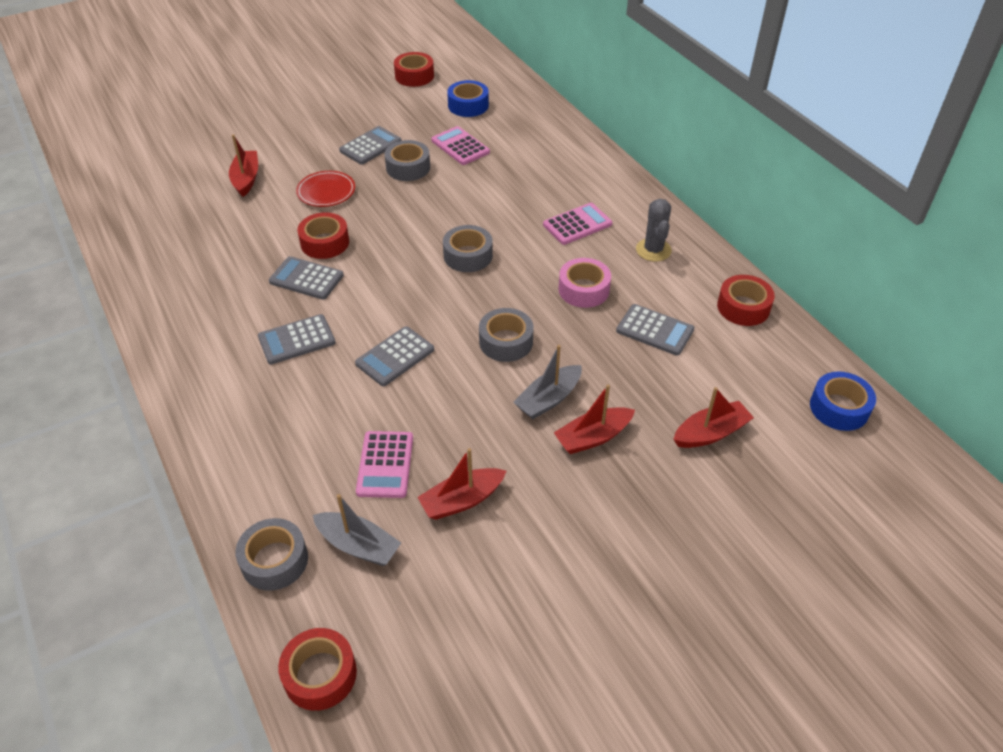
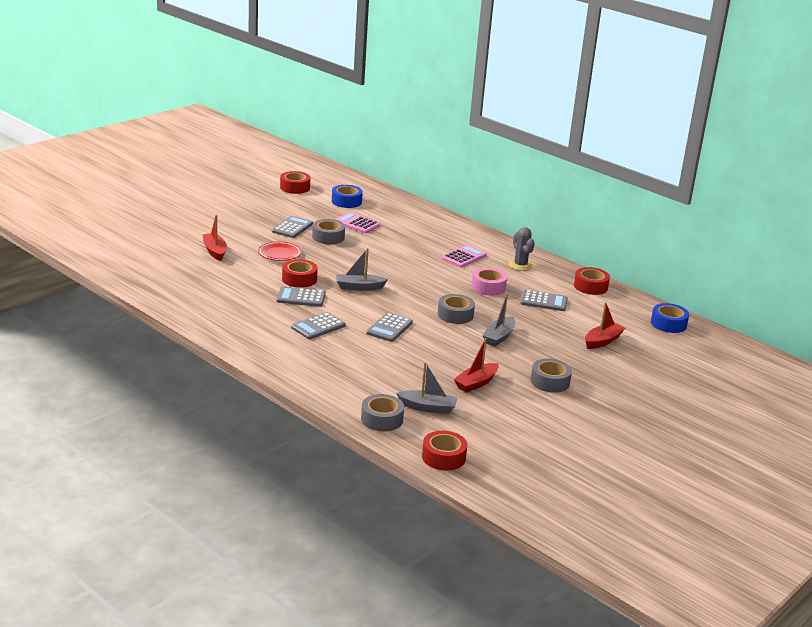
camera: 20 degrees left, 20 degrees down
pink calculator [356,431,413,498] -> none
grey tape [443,225,493,272] -> grey tape moved to [531,358,572,393]
red boat [554,384,635,454] -> none
none -> grey boat [336,248,388,291]

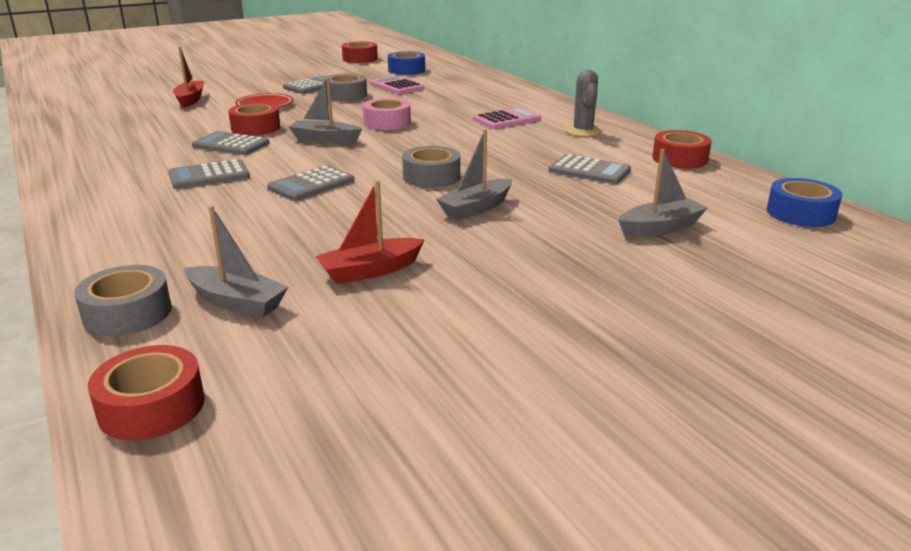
camera: 20 degrees right, 0 degrees up
pink tape [471,267,507,296] -> pink tape moved to [363,98,411,130]
grey tape [531,358,572,393] -> none
red boat [585,302,625,349] -> grey boat [618,149,707,237]

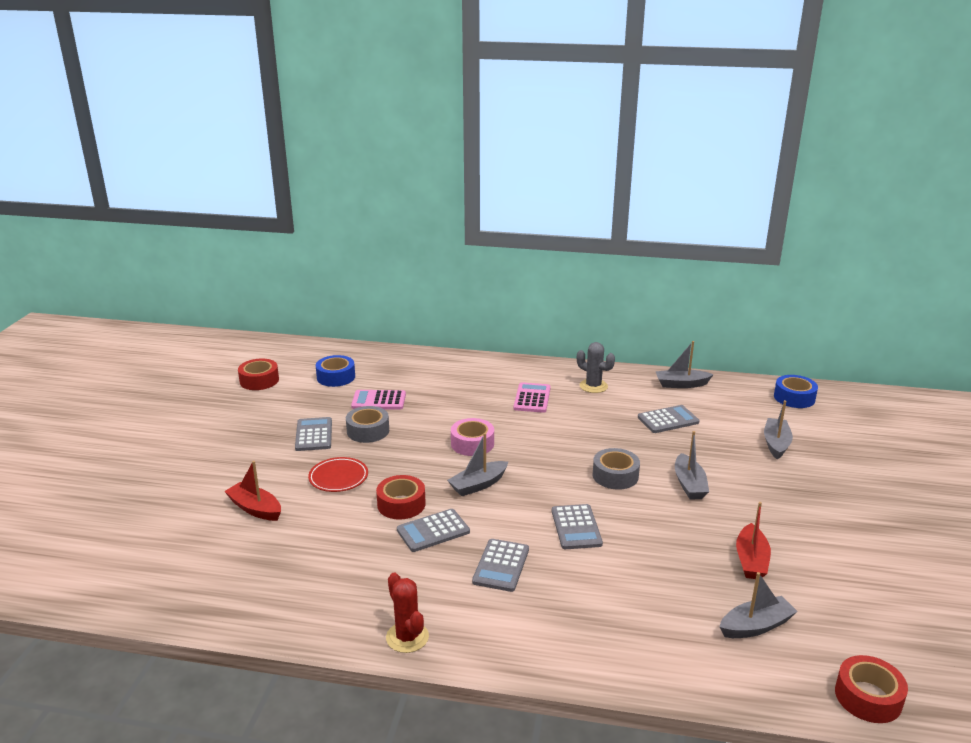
camera: 50 degrees left, 0 degrees up
grey tape [74,265,172,336] -> none
red tape [652,130,712,169] -> grey boat [655,341,714,388]
none -> red cactus [386,573,429,653]

